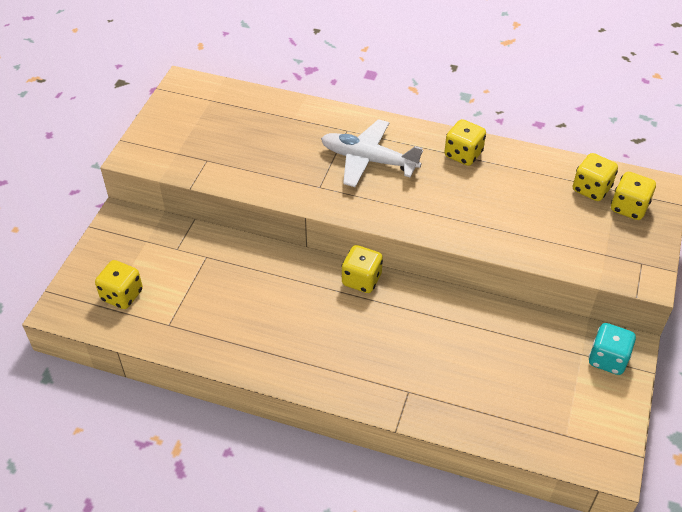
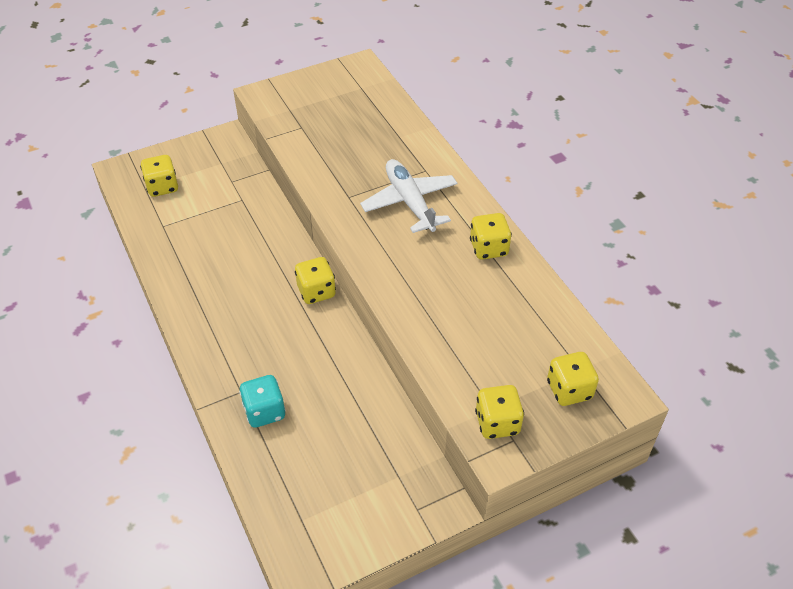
camera: 45 degrees right, 0 degrees up
yellow dice [573,153,618,201] -> yellow dice moved to [475,385,524,439]
turquoise dice [588,323,636,375] -> turquoise dice moved to [239,375,286,428]

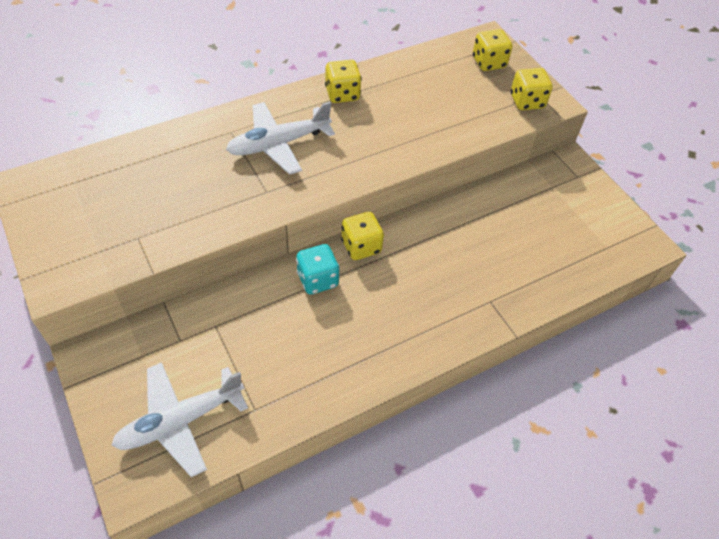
camera: 95 degrees left, 5 degrees up
yellow dice [140,155,178,197] -> white plane [111,362,248,477]
turquoise dice [239,375,286,428] -> turquoise dice moved to [296,244,340,294]

